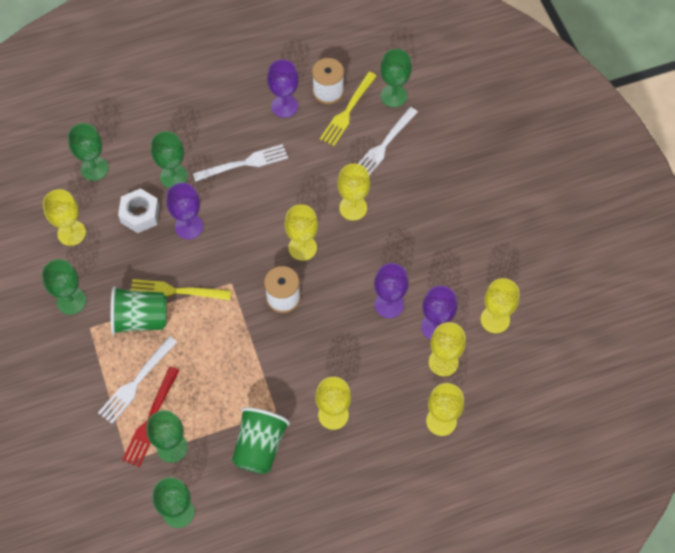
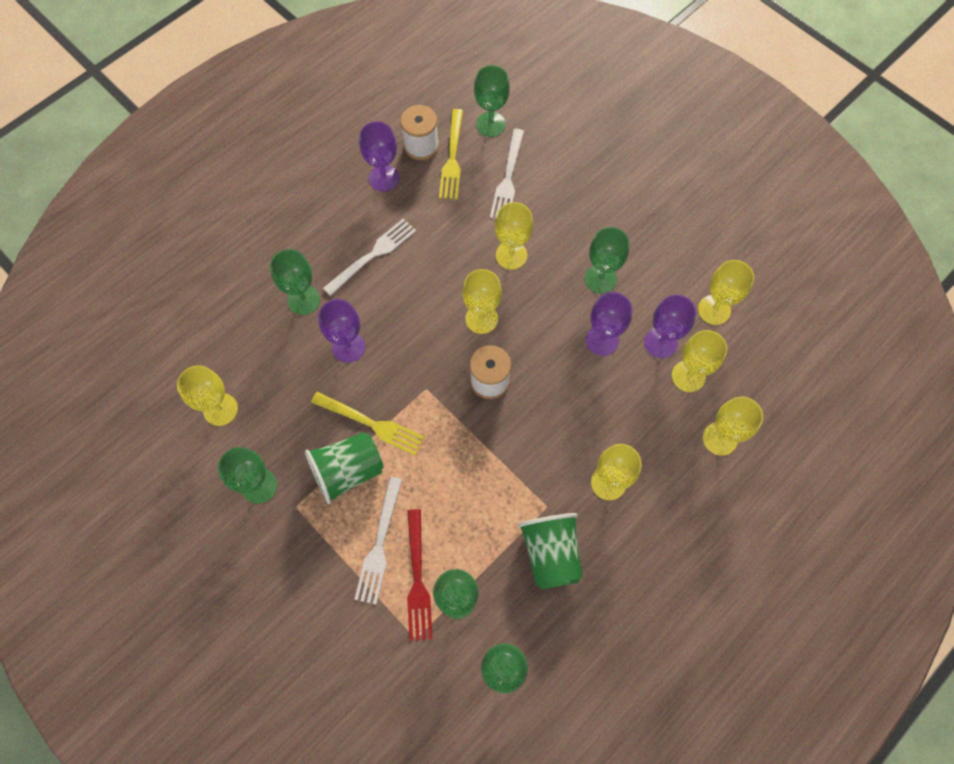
camera: 25 degrees left, 5 degrees up
green goblet [68,123,109,181] -> green goblet moved to [585,227,629,294]
white nut [118,188,160,233] -> none
yellow fork [130,279,231,300] -> yellow fork turned 135 degrees counterclockwise [311,392,425,455]

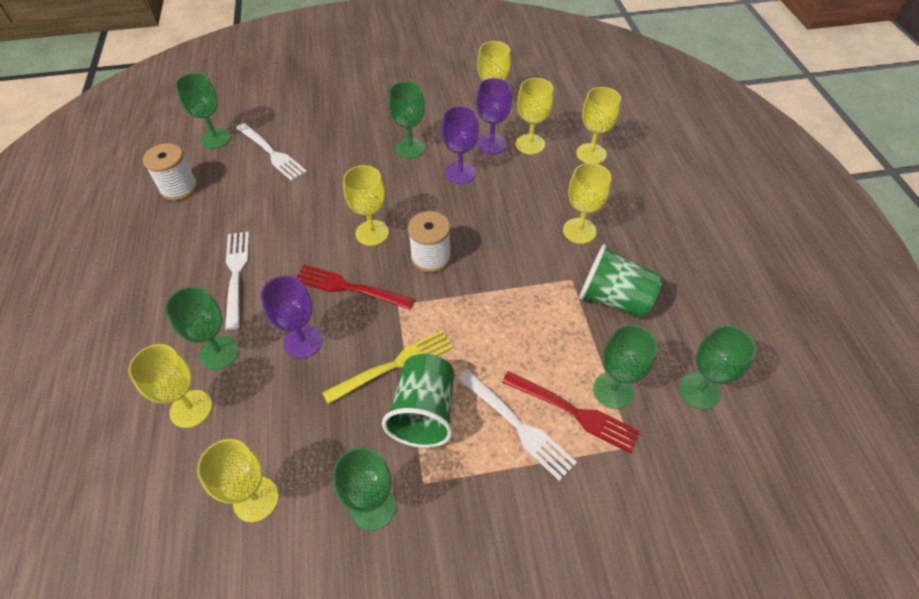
camera: 55 degrees left, 15 degrees down
purple goblet [359,121,400,192] -> none
yellow fork [439,109,463,200] -> none
yellow goblet [495,202,533,270] -> yellow goblet moved to [128,344,212,428]
none -> red fork [297,265,414,310]

